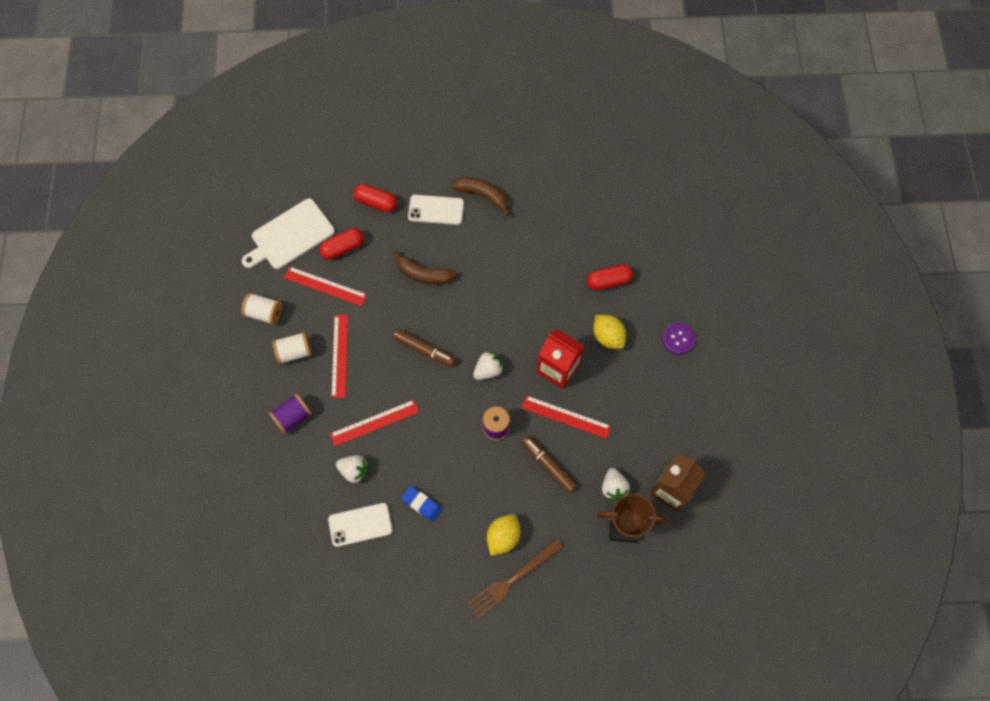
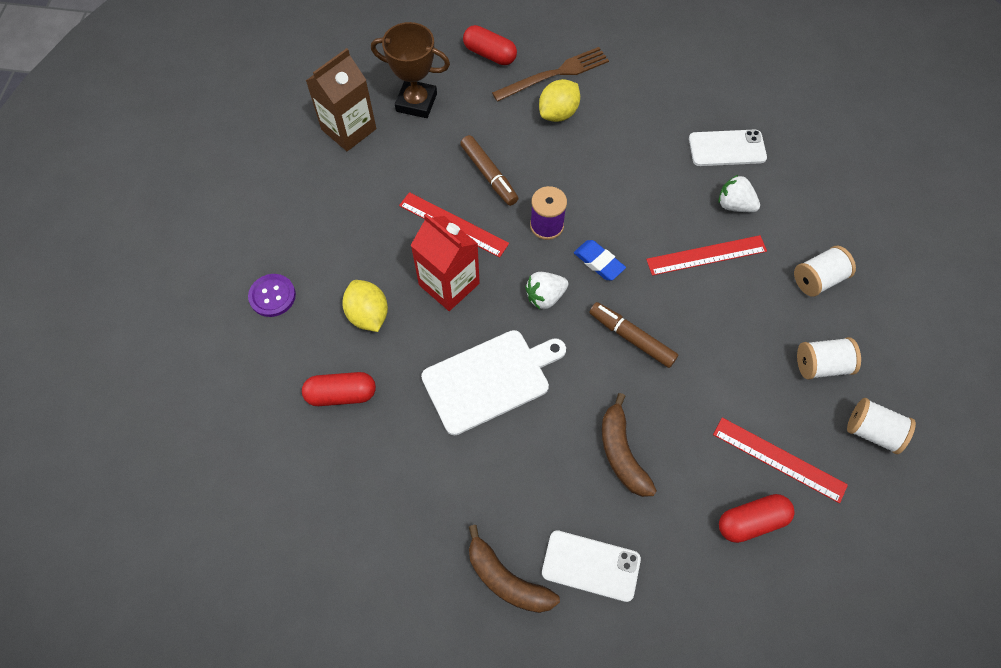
camera: 170 degrees left, 5 degrees down
white cutting board [242,198,335,269] -> white cutting board moved to [421,330,566,435]
purple spool [269,393,312,434] -> white spool [794,246,856,297]
red ruler [331,315,348,398] -> none
red capsule [353,184,397,212] -> red capsule moved to [463,25,517,65]
brown banana [393,250,457,285] -> brown banana turned 135 degrees counterclockwise [602,393,657,497]
blue eraser [401,486,442,522] -> blue eraser moved to [574,240,626,280]
white strawberry [602,468,630,500] -> none

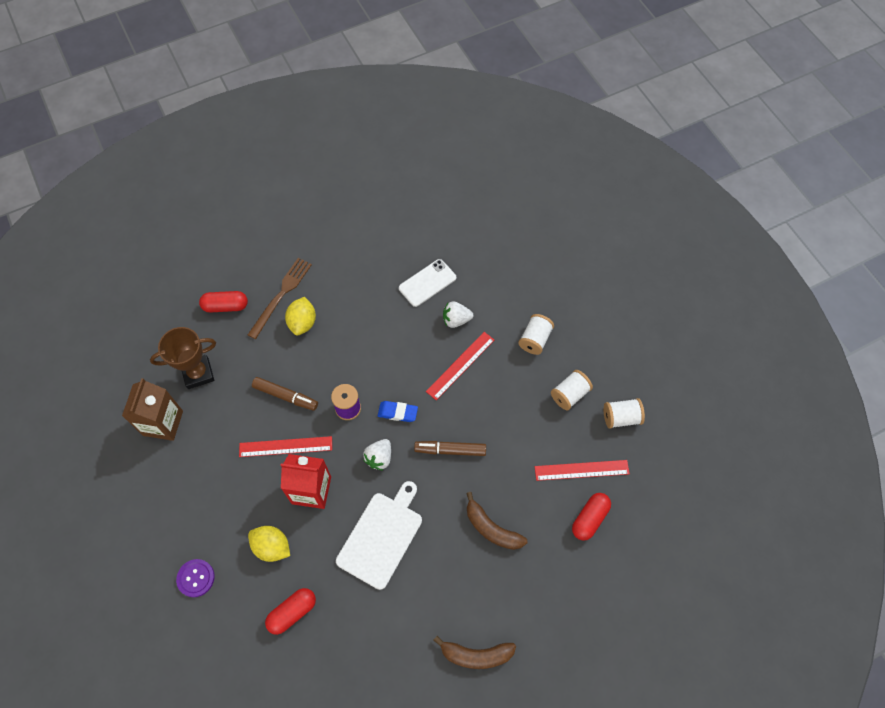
camera: 35 degrees left, 0 degrees up
white phone [542,530,641,602] -> none

